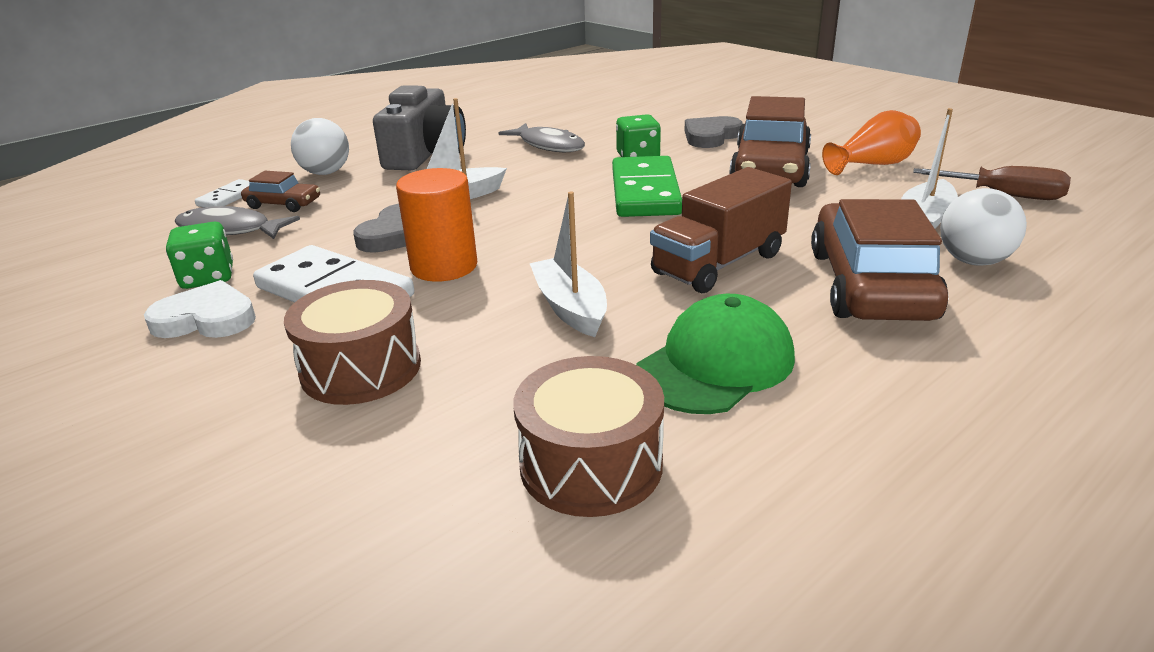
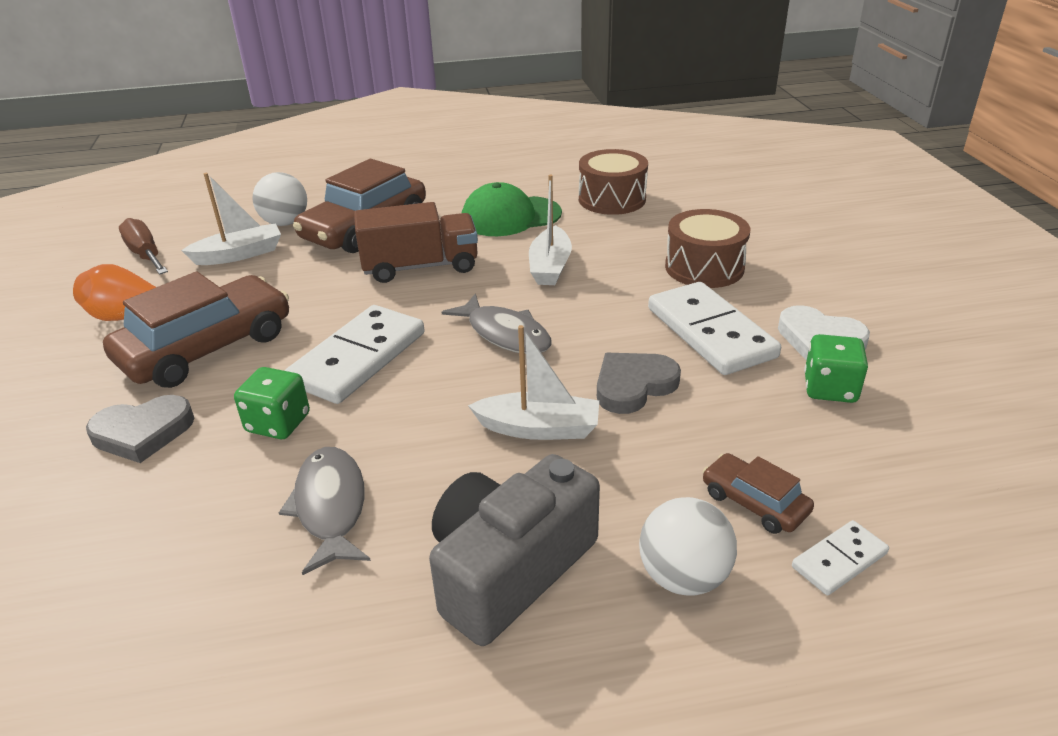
camera: 150 degrees left, 5 degrees up
grey fish [175,206,300,239] -> grey fish moved to [442,294,552,354]
orange cylinder [396,168,477,282] -> none
green domino [612,156,682,217] -> white domino [284,305,424,404]

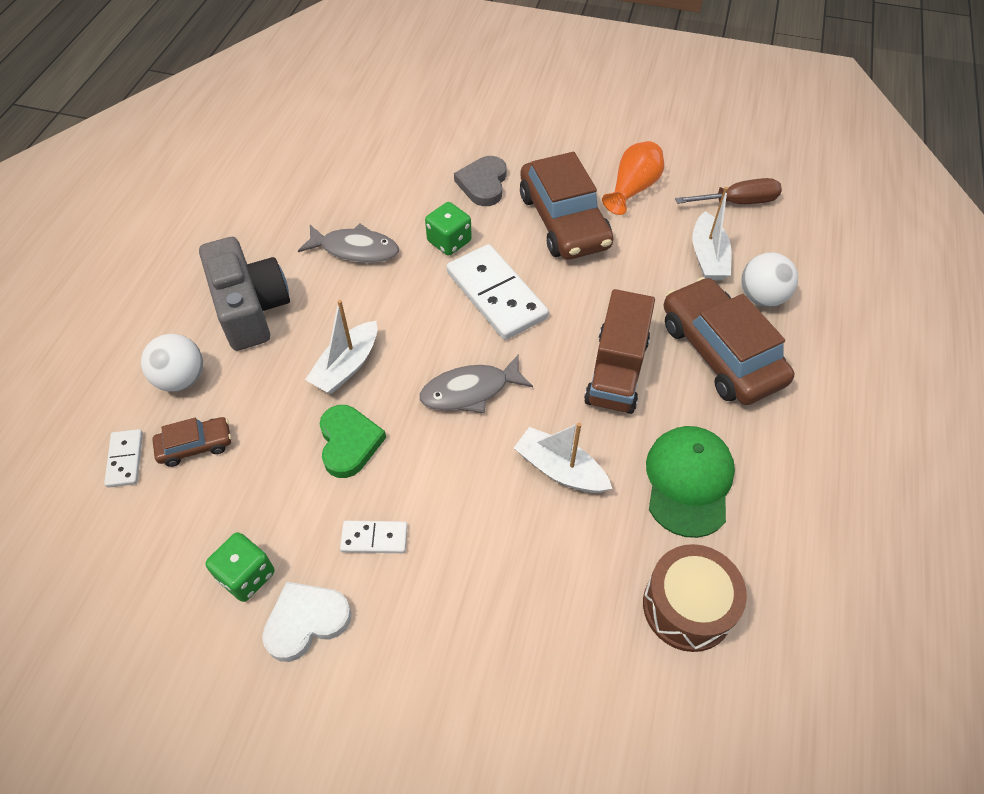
camera: 115 degrees right, 20 degrees up
grey heart [597,353,681,414] -> green heart [320,405,386,478]
white domino [648,282,781,375] -> white domino [340,521,408,553], size x0.49
brown drum [665,209,750,288] -> none

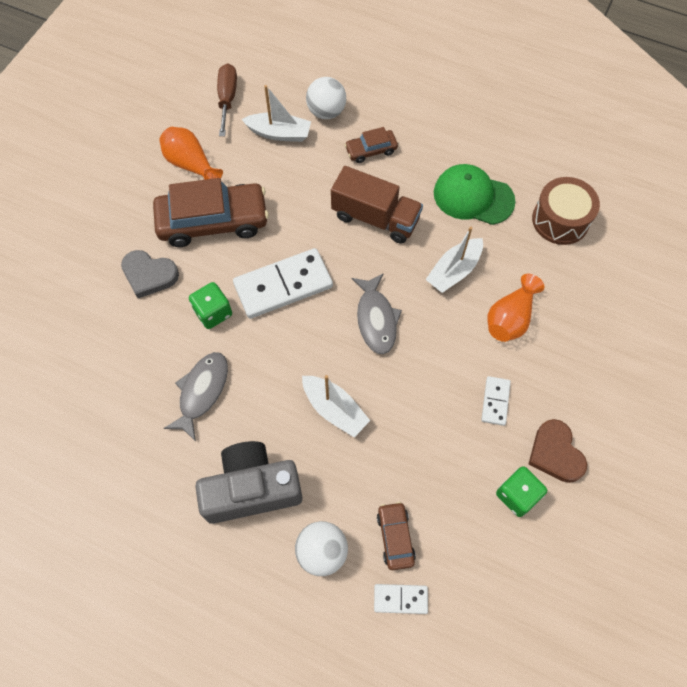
camera: 80 degrees left, 10 degrees up
white heart [262,582,352,662] -> brown heart [528,419,587,483]
green heart [320,405,386,478] -> none
brown car [664,277,794,405] -> brown car [344,127,398,163], size x0.48
none -> orange vase [487,274,544,342]

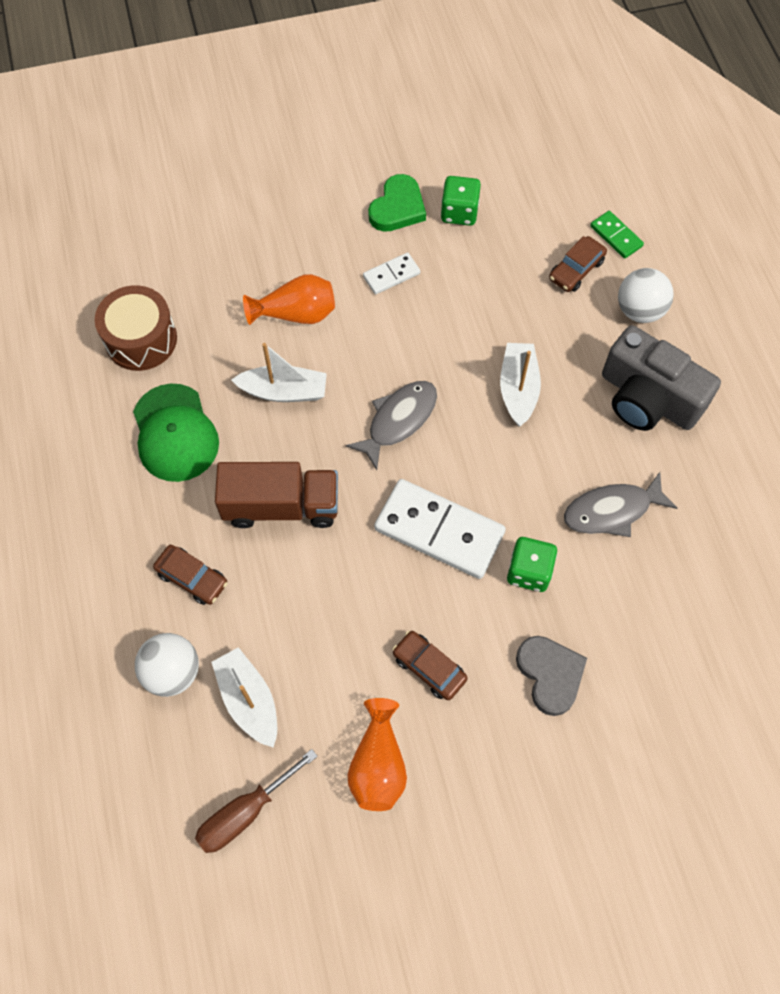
camera: 130 degrees left, 0 degrees up
brown car [153,178,269,247] -> brown car [392,631,468,700], size x0.48
brown truck [331,166,423,244] -> brown truck turned 105 degrees clockwise [215,462,338,528]
white domino [374,584,428,614] -> green domino [590,211,644,259]
brown heart [528,419,587,483] -> green heart [368,174,426,232]

